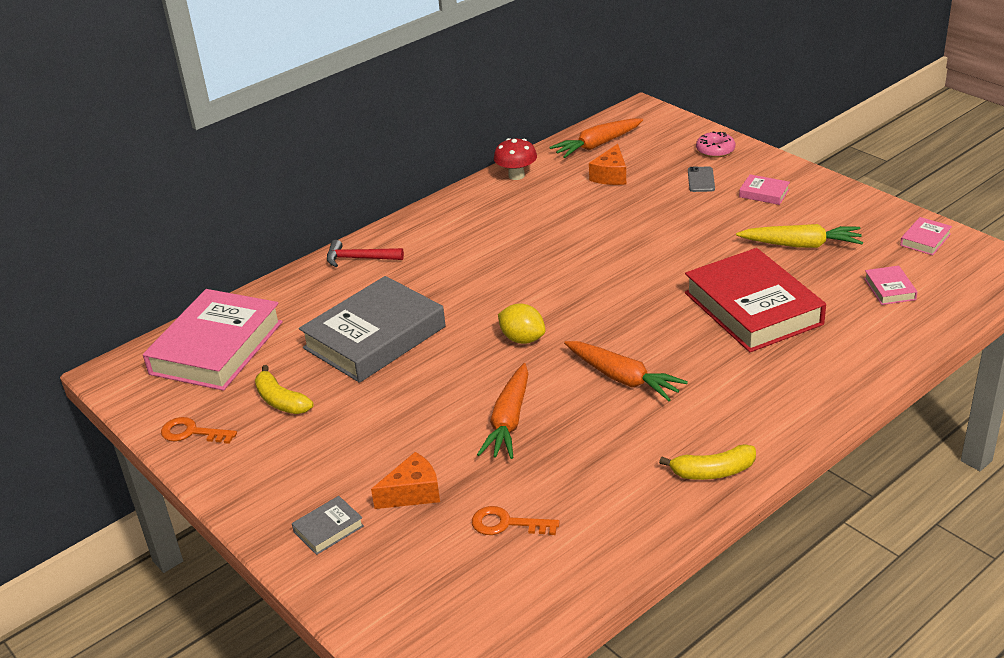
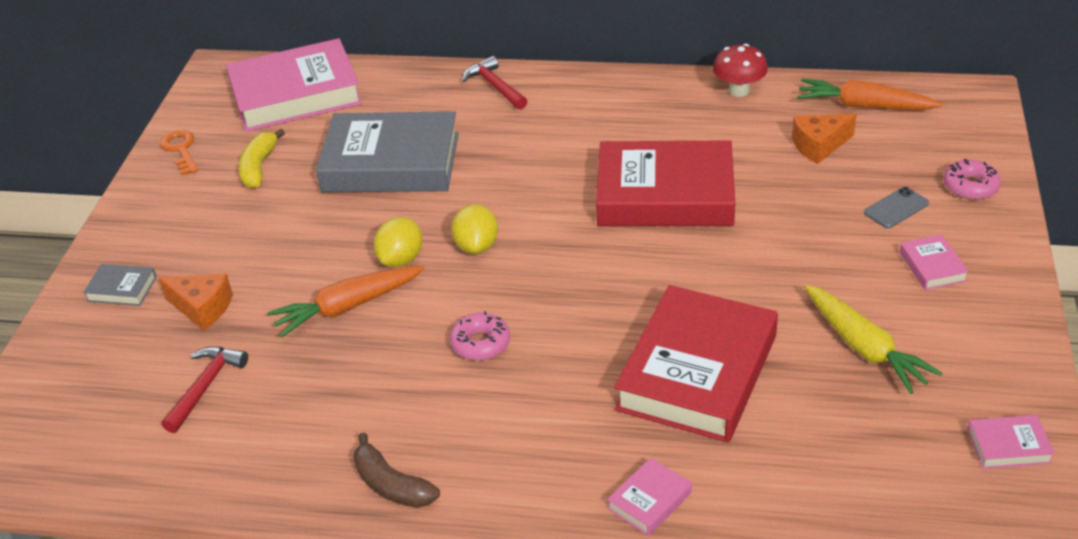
camera: 50 degrees right, 5 degrees up
orange key [472,506,560,535] -> red hammer [162,346,248,433]
orange carrot [564,341,688,401] -> pink donut [450,311,510,360]
yellow banana [659,444,756,480] -> brown banana [353,432,440,508]
pink book [864,266,917,305] -> pink book moved to [607,458,692,536]
none -> yellow lemon [374,217,422,267]
none -> red book [596,140,735,226]

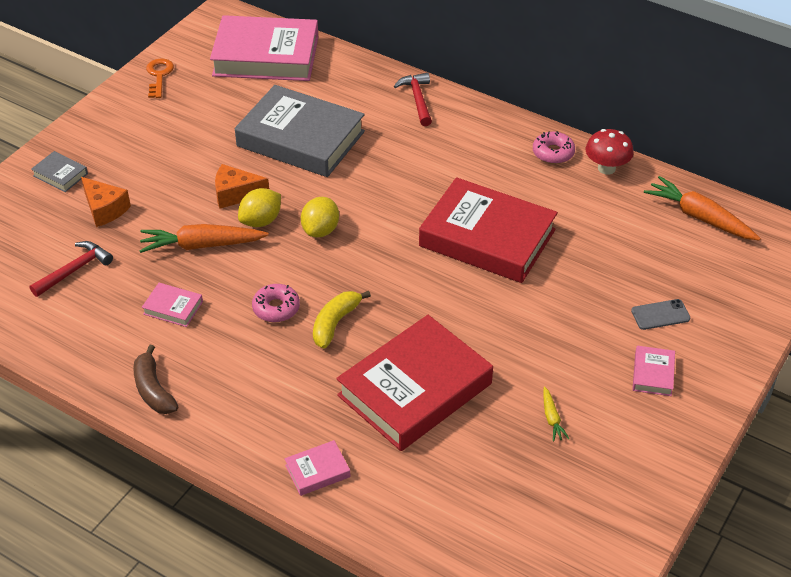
camera: 20 degrees right, 5 degrees up
yellow banana [238,129,285,188] -> yellow banana moved to [313,291,371,349]
orange cheese [792,114,856,164] -> orange cheese moved to [215,164,269,209]
yellow carrot [804,285,943,394] -> yellow carrot [543,386,570,442], size x0.48
pink donut [944,159,1001,200] -> pink donut moved to [533,131,575,164]
pink book [968,415,1055,469] -> pink book moved to [142,283,203,327]

